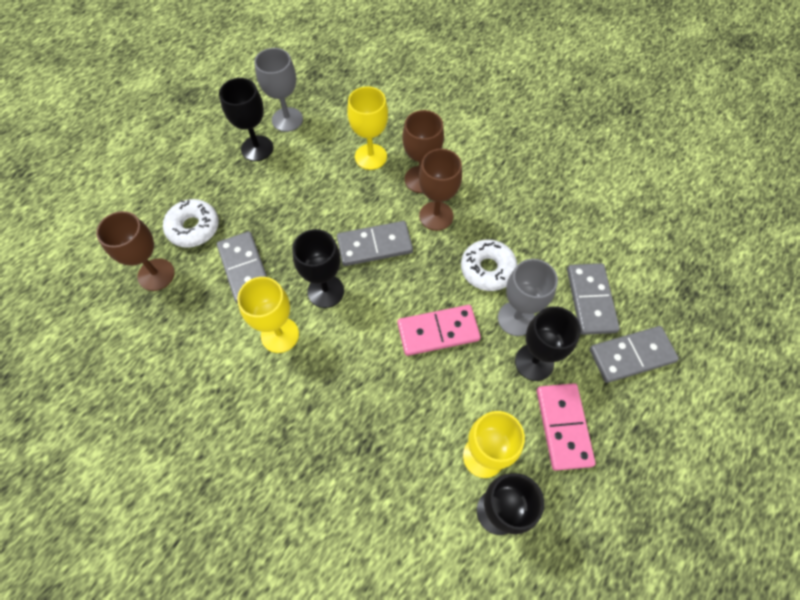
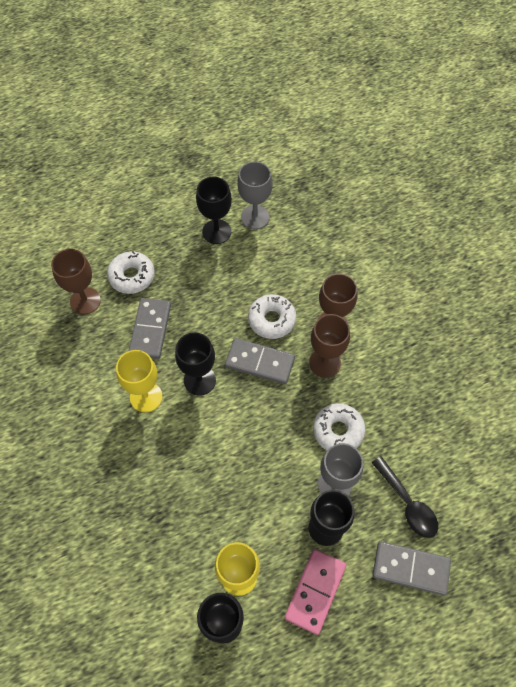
camera: 30 degrees right, 0 degrees up
yellow goblet [347,86,388,170] -> none
pink domino [397,305,481,356] -> none
grey domino [567,263,620,335] -> black spoon [372,456,438,538]
none -> white donut [248,294,296,339]

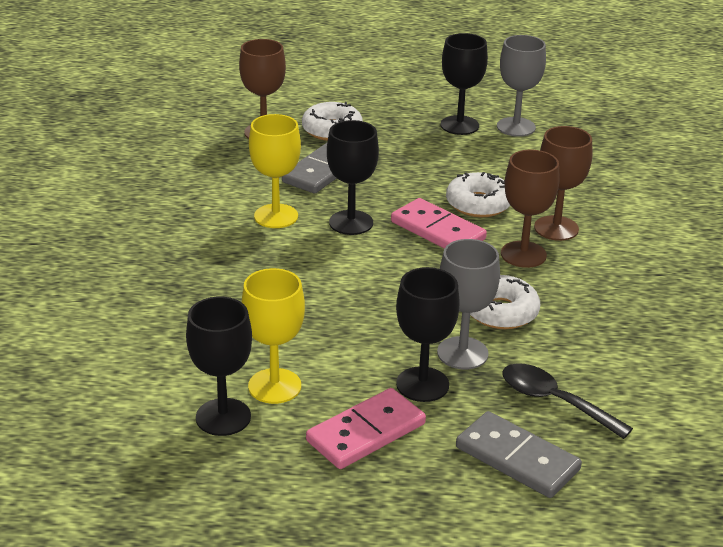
camera: 25 degrees right, 30 degrees down
grey domino [225,338,295,384] -> pink domino [391,198,487,249]
black spoon [372,456,438,538] -> black spoon turned 135 degrees clockwise [502,363,633,439]

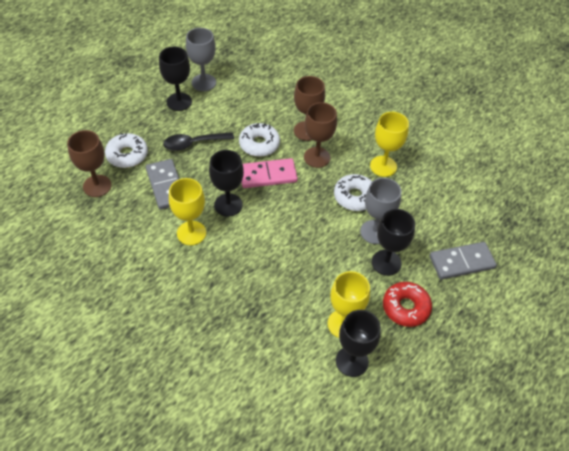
camera: 55 degrees left, 20 degrees up
pink domino [306,388,426,469] -> red donut [383,282,432,327]
black spoon [502,363,633,439] -> black spoon moved to [163,132,234,151]
none -> yellow goblet [370,112,409,177]

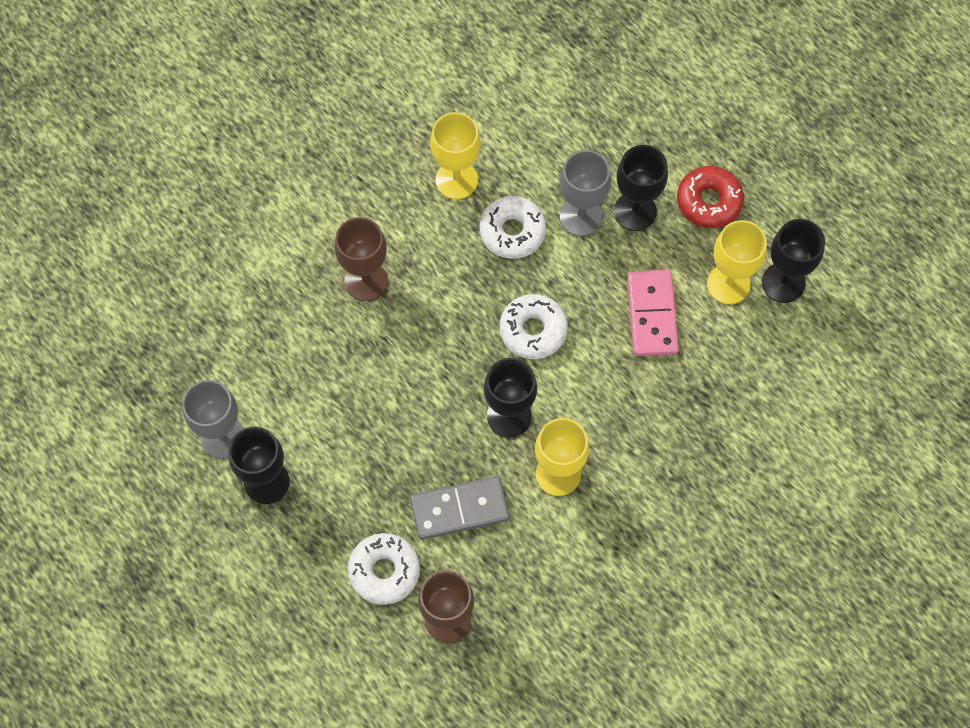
camera: 80 degrees left, 15 degrees up
black spoon [163,132,234,151] -> none
white donut [239,123,280,157] -> white donut moved to [500,294,568,359]
pink domino [242,158,298,188] -> pink domino moved to [627,270,679,356]
brown goblet [304,102,337,168] -> none
grey domino [430,242,497,280] -> none

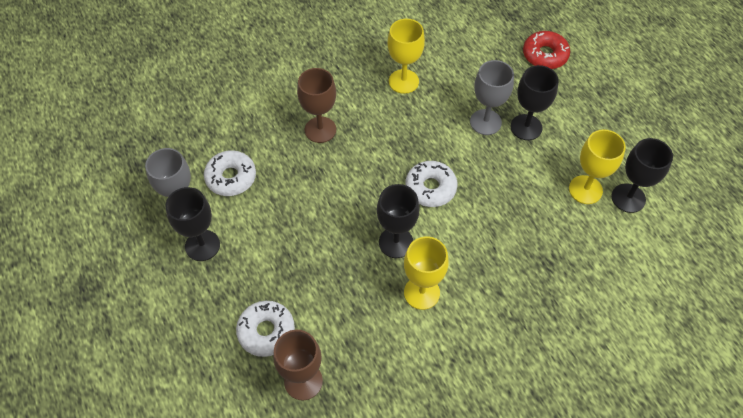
camera: 15 degrees right, 10 degrees down
grey domino [410,476,509,540] -> none
white donut [479,196,546,259] -> white donut moved to [204,150,256,196]
pink domino [627,270,679,356] -> none
red donut [677,166,744,228] -> red donut moved to [523,31,570,69]

